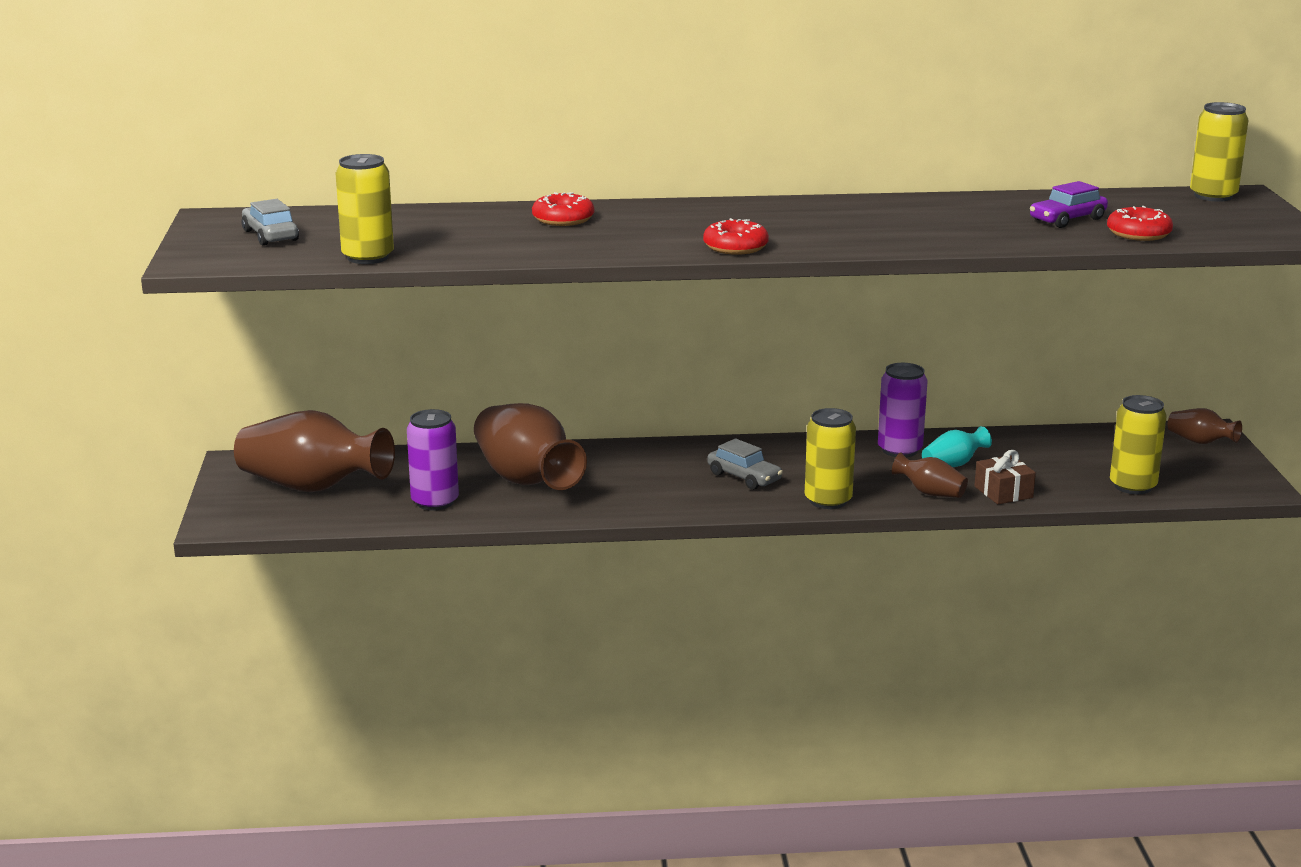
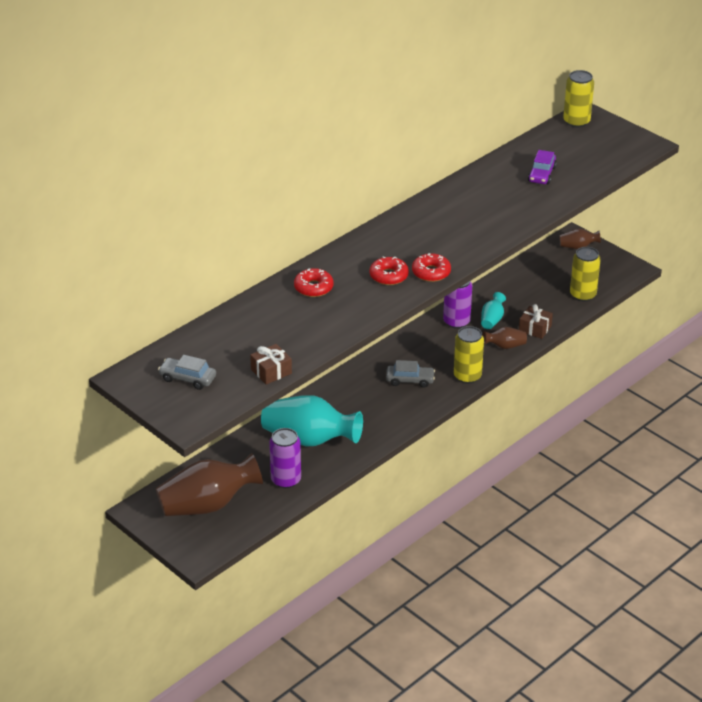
camera: 40 degrees left, 15 degrees up
yellow can [336,154,394,264] -> brown gift [250,344,292,385]
brown vase [474,403,587,490] -> turquoise vase [261,395,363,447]
red donut [1107,206,1173,241] -> red donut moved to [370,256,409,285]

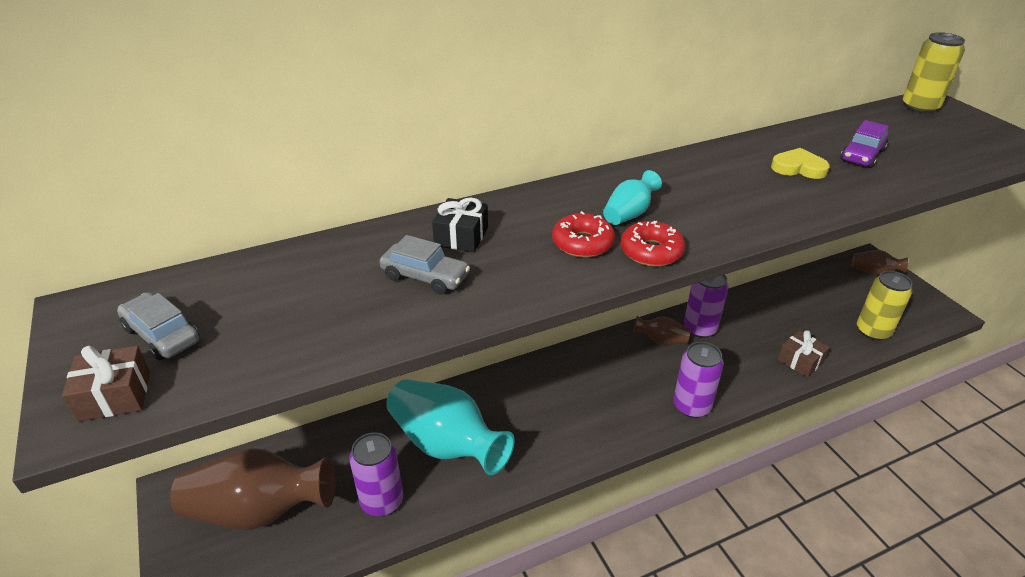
camera: 20 degrees right, 0 degrees up
brown gift [250,344,292,385] -> brown gift moved to [62,345,150,422]
red donut [294,268,334,297] -> black gift [432,197,488,252]
grey car [386,360,435,388] -> grey car moved to [379,235,470,295]
yellow can [454,326,484,384] -> purple can [673,342,724,418]
turquoise vase [481,292,506,329] -> turquoise vase moved to [603,170,662,225]
brown vase [482,327,527,349] -> brown vase moved to [633,316,691,345]
none -> yellow heart [771,148,830,179]

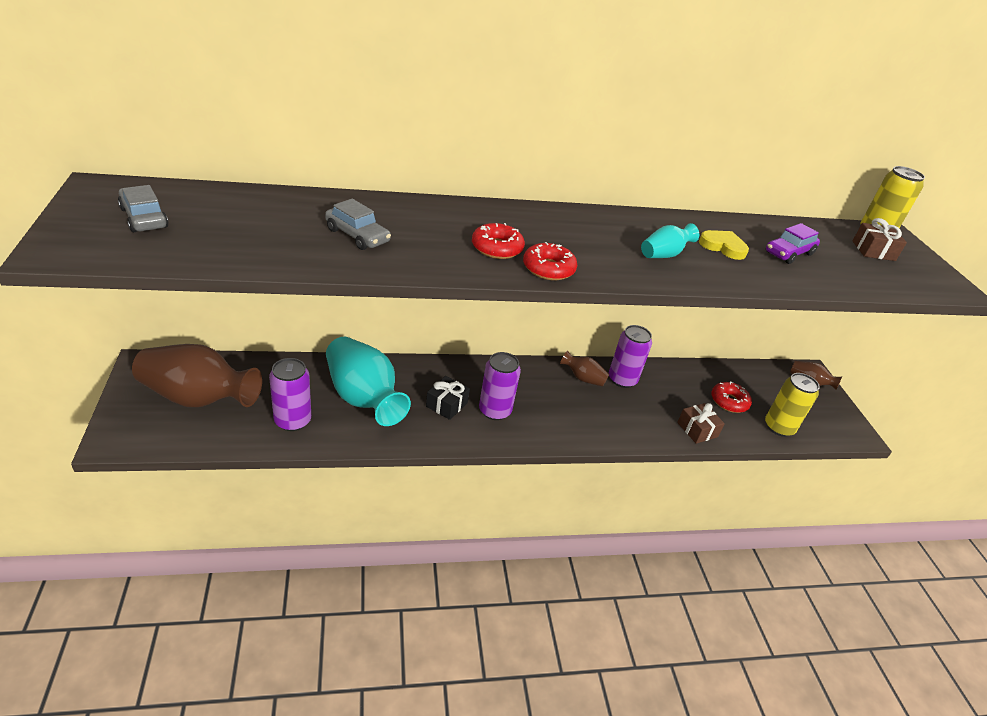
camera: 10 degrees right, 0 degrees up
brown gift [62,345,150,422] -> brown gift moved to [853,218,907,261]
black gift [432,197,488,252] -> black gift moved to [426,376,470,420]
turquoise vase [603,170,662,225] -> turquoise vase moved to [641,223,699,258]
purple can [673,342,724,418] -> purple can moved to [479,352,521,420]
none -> red donut [711,381,752,413]

